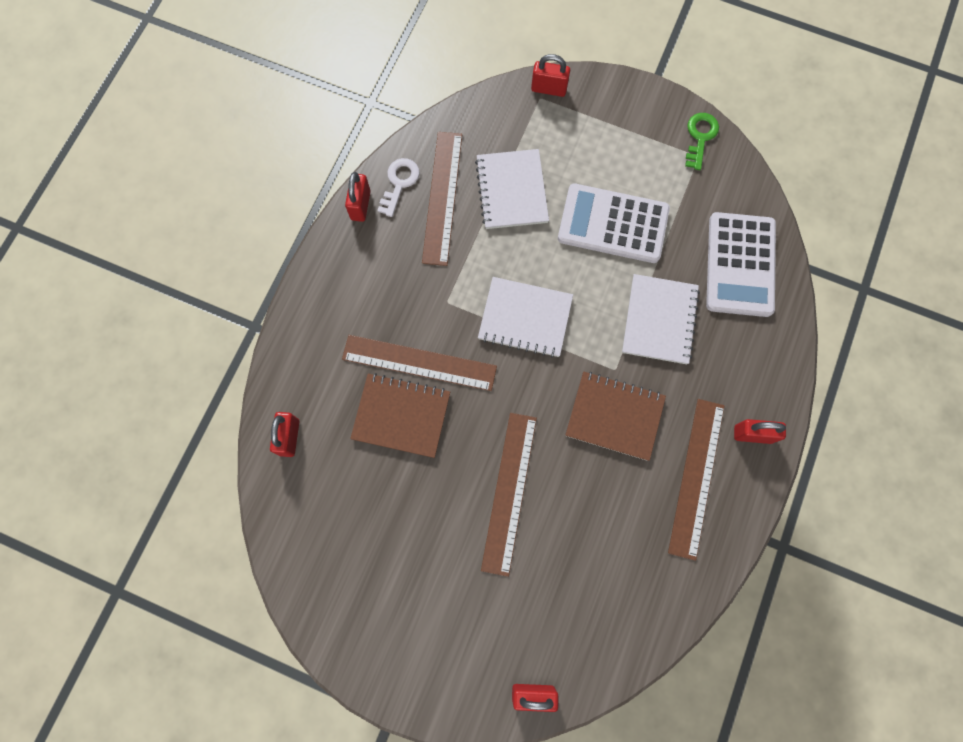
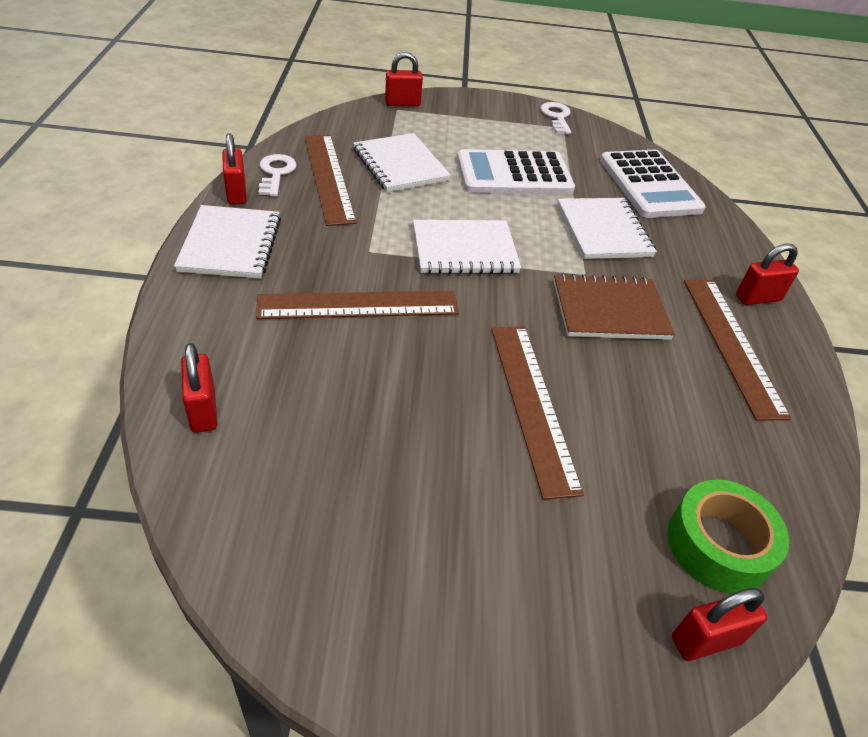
camera: 25 degrees left, 30 degrees down
brown notebook [350,373,450,458] -> none
green key [685,113,719,170] -> white key [540,102,571,134]
none -> white notebook [174,205,281,279]
none -> green tape [668,480,789,594]

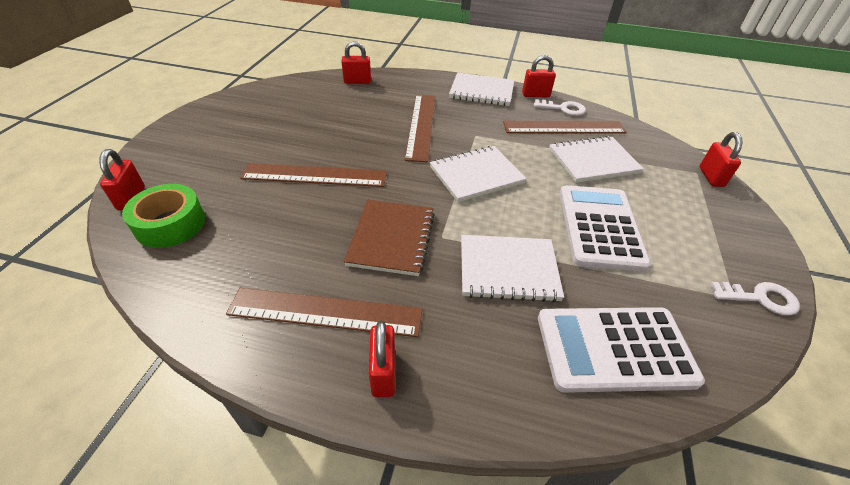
camera: 105 degrees right, 0 degrees up
white notebook [413,220,521,274] -> white notebook turned 60 degrees clockwise [430,146,527,202]

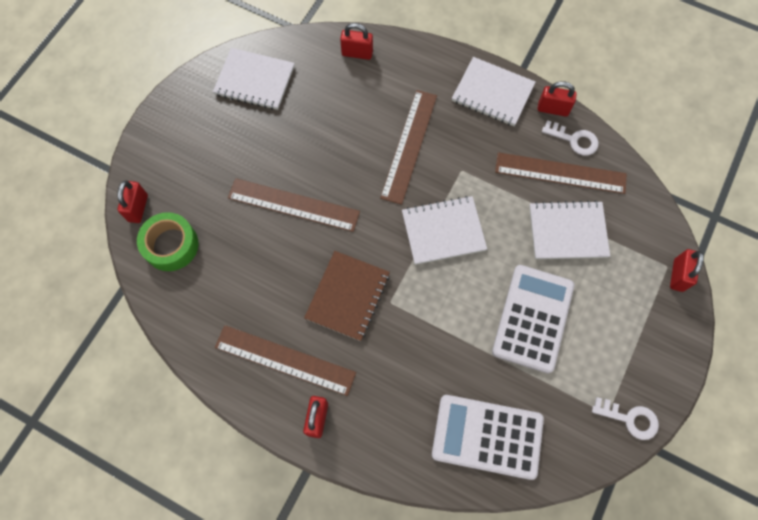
camera: 15 degrees right, 25 degrees up
white notebook [461,235,564,302] -> white notebook moved to [213,48,295,110]

